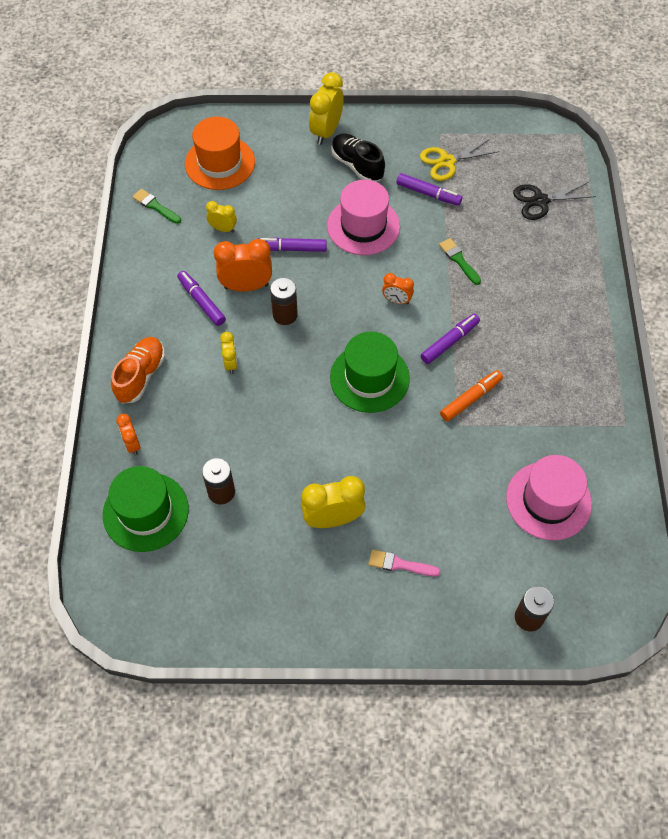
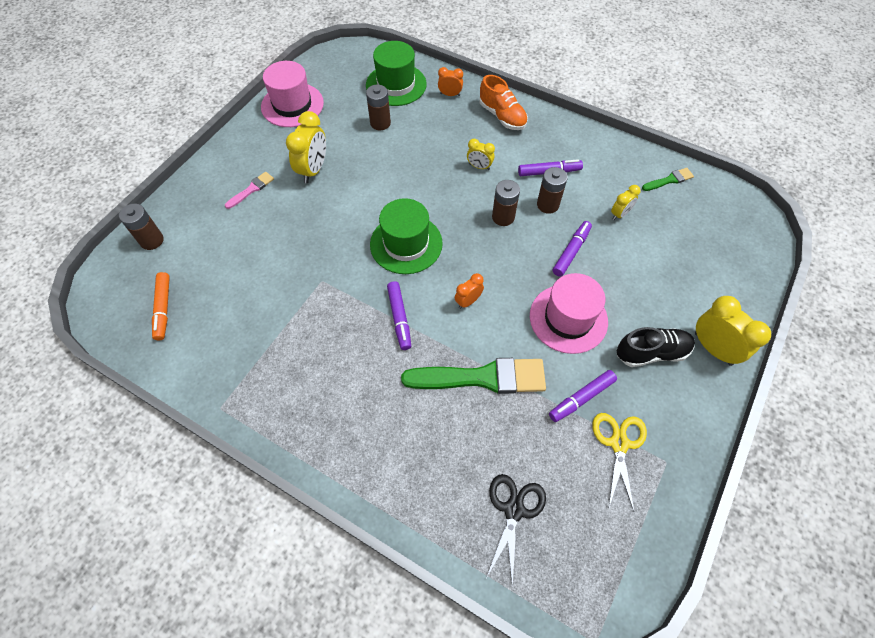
camera: 120 degrees right, 0 degrees up
orange hat [185,117,255,190] -> none
orange clock [214,239,272,292] -> brown battery [537,167,568,214]
green brush [439,238,481,285] -> green brush [401,358,546,394], size x2.13
orange marker [440,370,503,421] -> orange marker moved to [152,272,170,340]
pink hat [506,455,592,541] -> pink hat moved to [261,61,324,127]

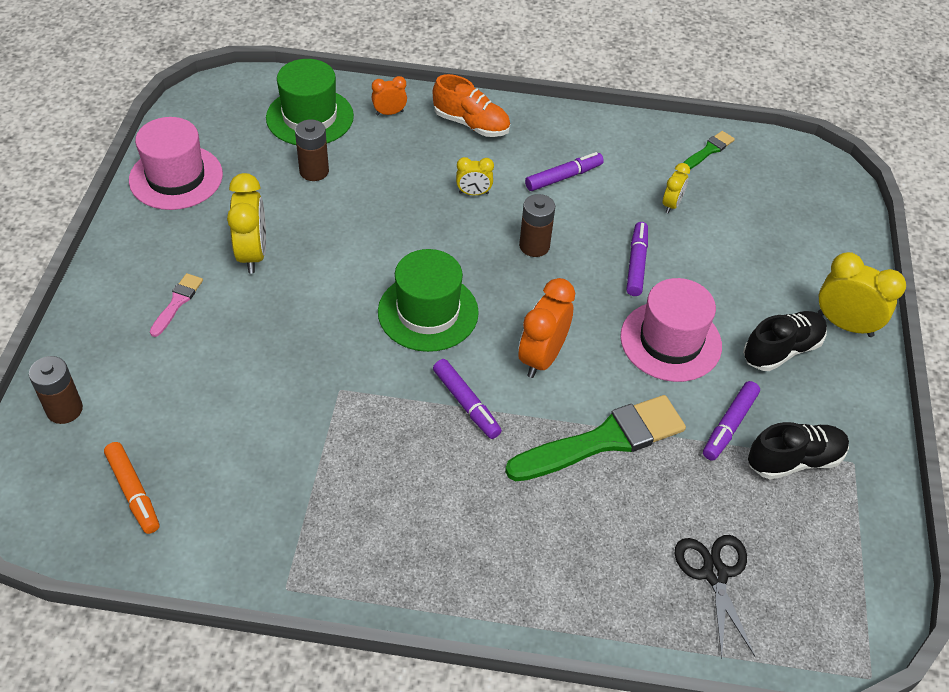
camera: 25 degrees left, 10 degrees down
orange clock [455,273,484,309] -> orange clock [518,278,575,378], size x1.79
brown battery [537,167,568,214] -> none
yellow scissors [592,413,647,513] -> black shoe [748,422,849,480]

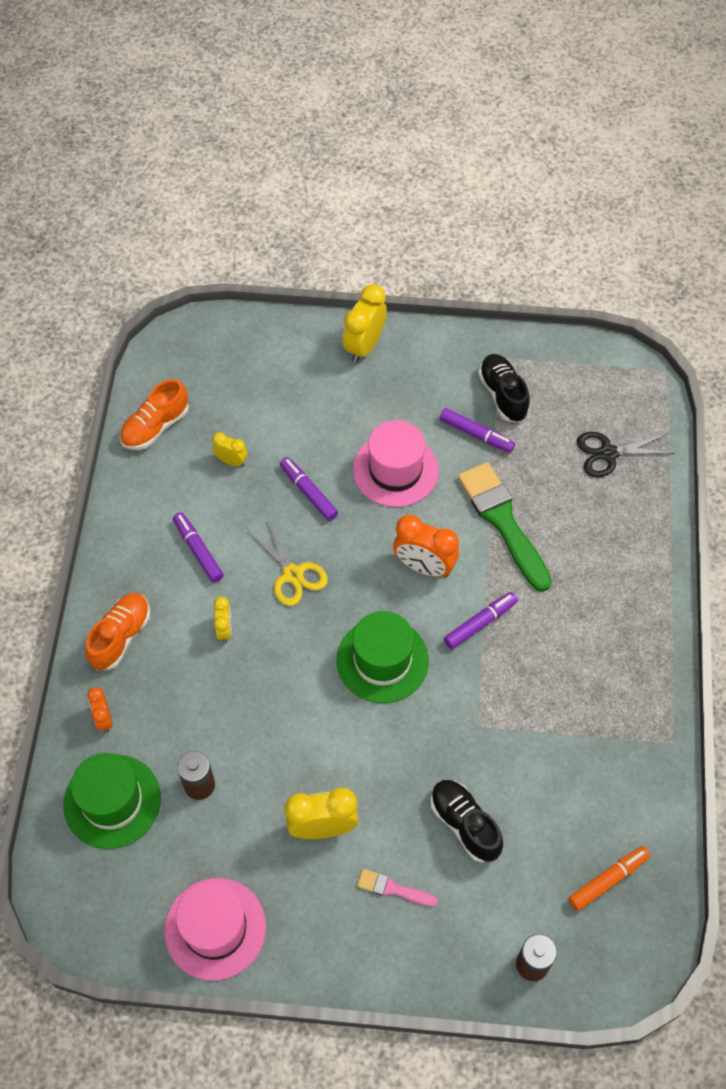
camera: 90 degrees left, 10 degrees up
brown battery [519,194,555,257] -> yellow scissors [247,519,328,606]
purple marker [626,222,648,296] -> purple marker turned 45 degrees clockwise [280,457,338,521]
green brush [683,131,735,169] -> orange shoe [120,379,189,450]
black shoe [743,311,827,371] -> black shoe moved to [431,780,503,863]

